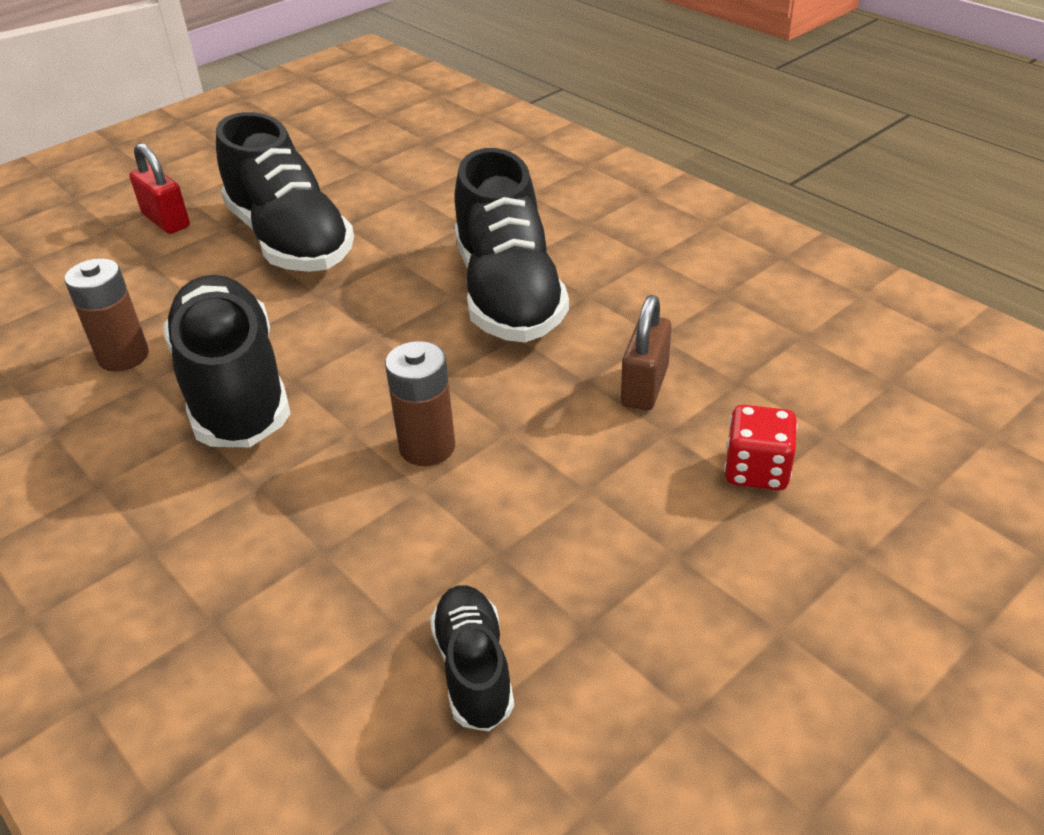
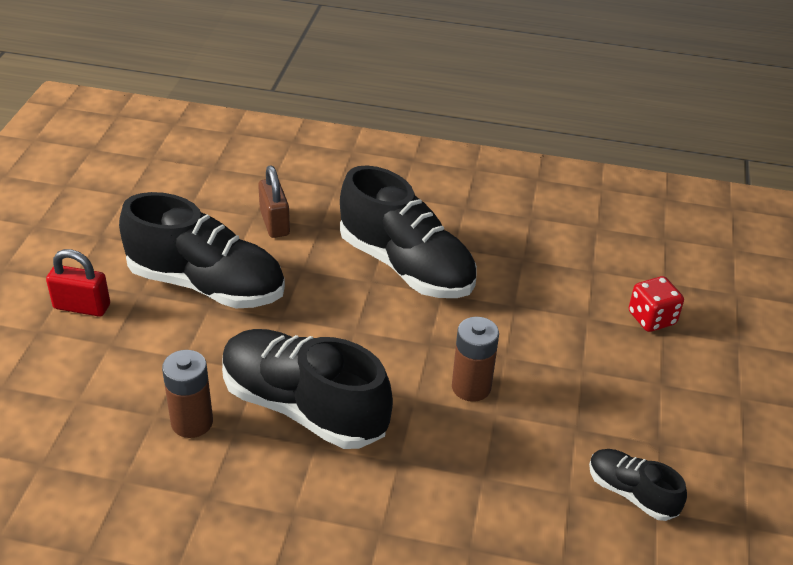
camera: 40 degrees left, 0 degrees up
brown padlock [621,295,672,410] -> brown padlock moved to [258,165,290,238]

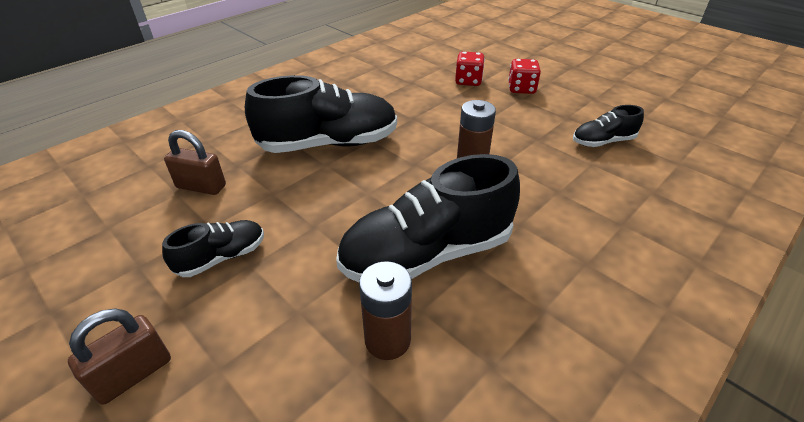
camera: 55 degrees left, 0 degrees up
red padlock [46,249,110,317] -> brown padlock [68,309,171,405]
black shoe [119,192,285,308] -> black shoe [162,220,264,277], size x0.50
none -> red dice [508,59,541,94]

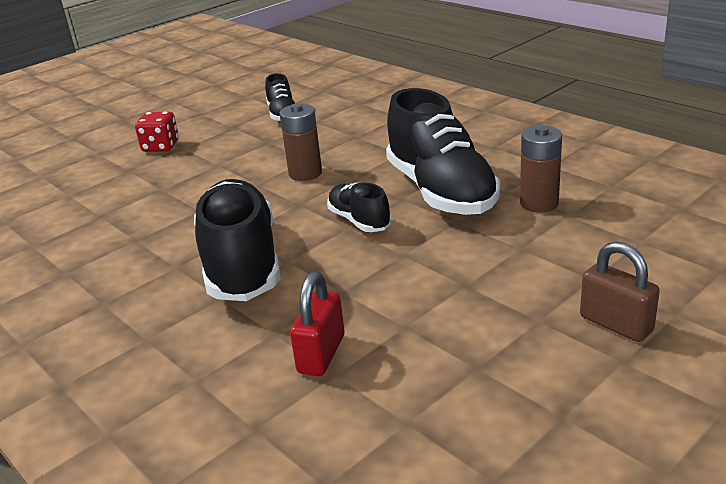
camera: 85 degrees left, 10 degrees down
black shoe [162,220,264,277] -> black shoe moved to [327,182,391,232]
brown padlock [164,130,226,195] -> red padlock [290,271,345,376]
red dice [455,52,485,86] -> none

